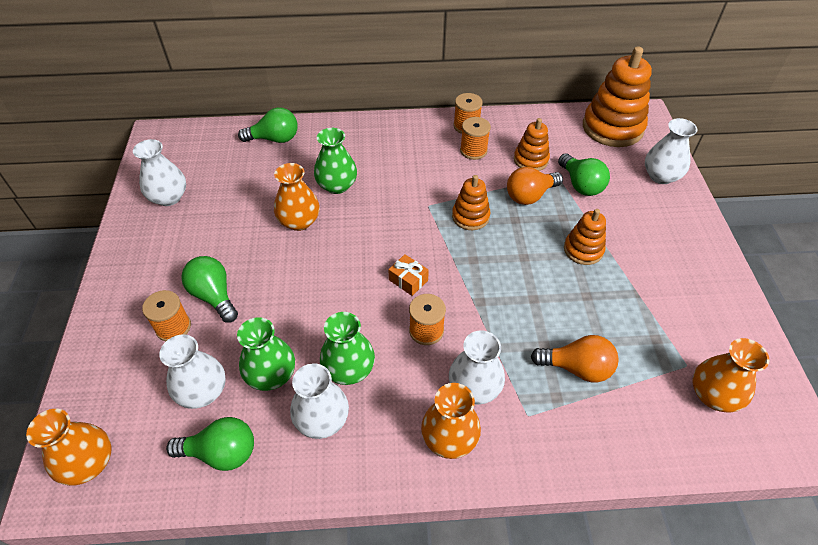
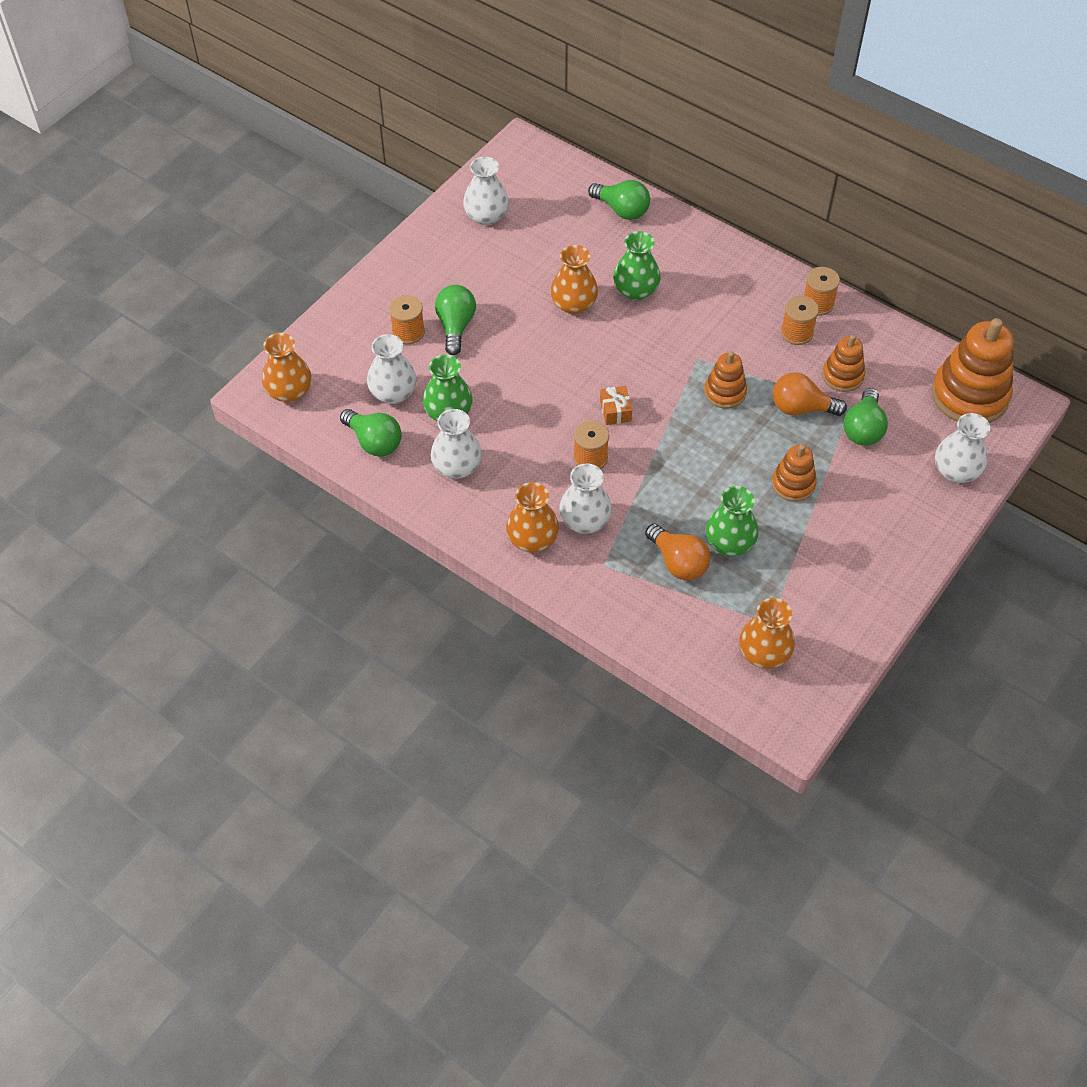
camera: 40 degrees right, 5 degrees up
green vase [320,312,375,385] -> green vase moved to [705,486,758,556]

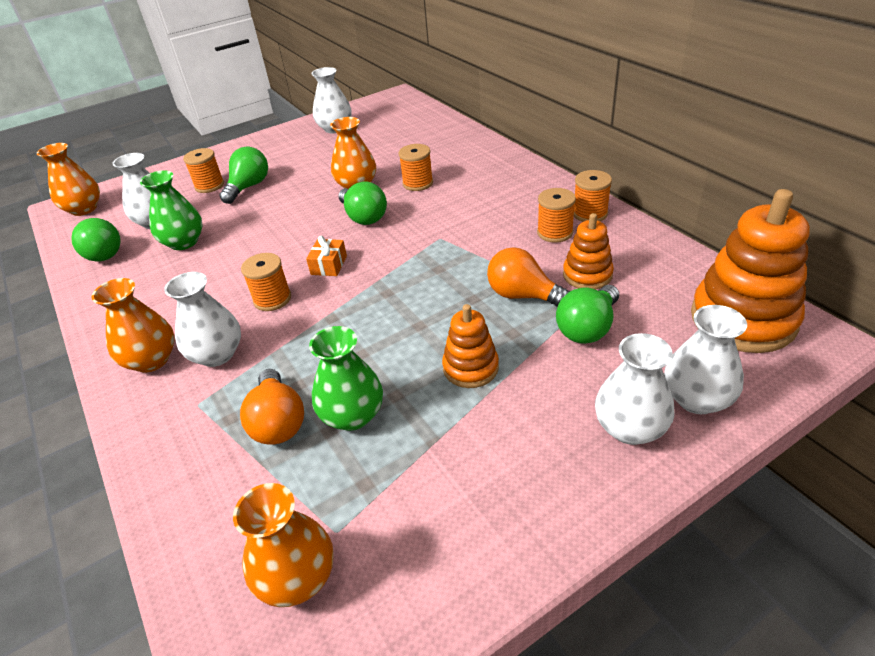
camera: 25 degrees right, 15 degrees down
white vase [431,409,482,479] -> white vase moved to [595,333,675,445]
green light bulb [588,180,650,220] -> green light bulb moved to [338,181,387,225]
green vase [613,231,661,301] -> orange spool [398,144,433,191]
orange stacking toy [704,351,747,408] -> none

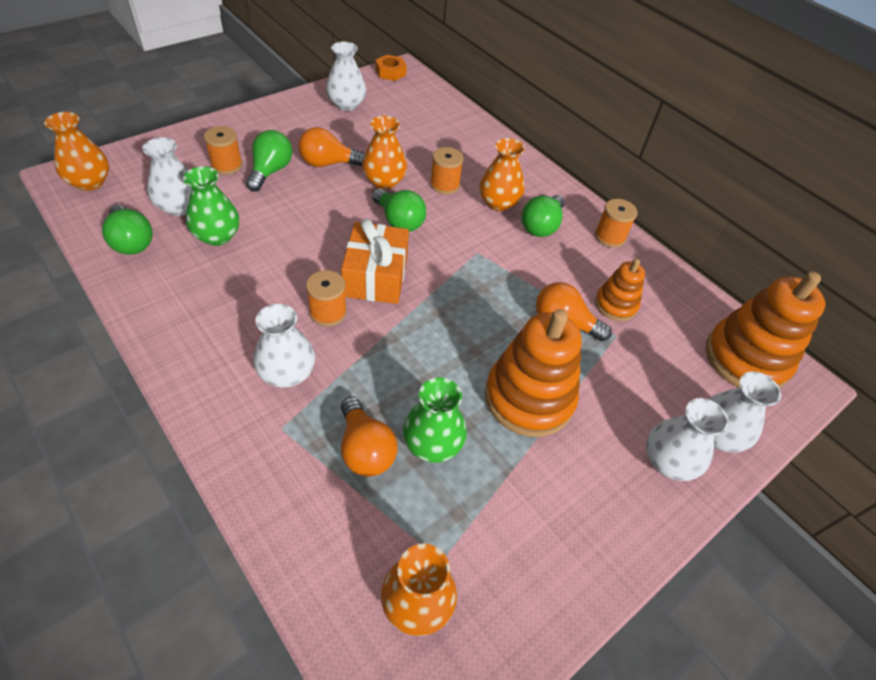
camera: 15 degrees left, 10 degrees up
orange vase [92,278,175,372] -> orange vase moved to [479,138,525,211]
orange gift [306,236,347,276] -> orange gift [341,219,409,304], size x2.03
orange stacking toy [442,304,499,388] -> orange stacking toy [485,309,582,437], size x1.83
orange spool [537,188,576,243] -> none
green light bulb [556,285,619,344] -> green light bulb moved to [521,195,565,237]
none -> orange light bulb [298,127,365,167]
none -> orange nut [375,55,407,81]

